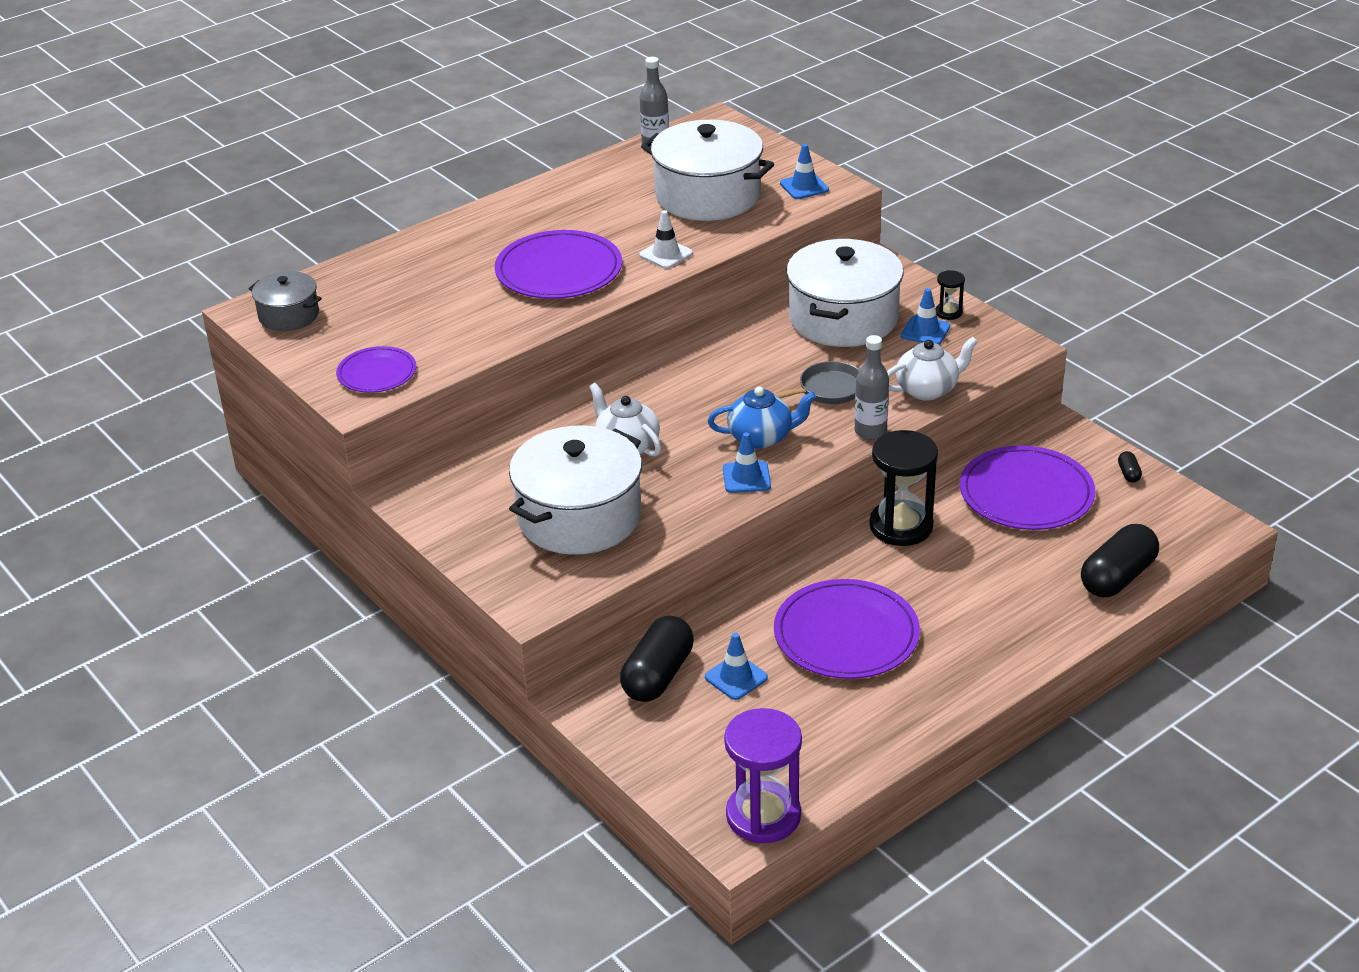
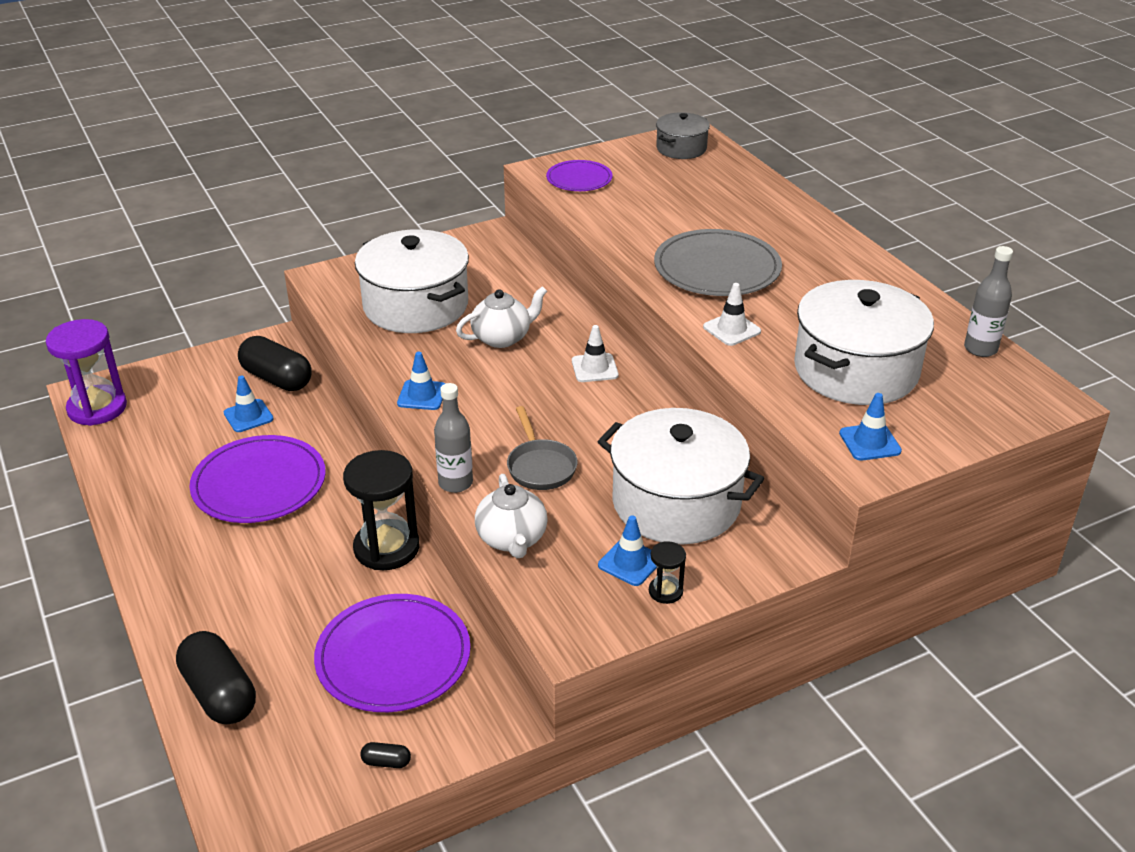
camera: 100 degrees right, 0 degrees up
purple plate [495,230,622,299] -> grey plate [654,229,782,296]
blue teapot [708,387,816,449] -> none
none -> white traffic cone [572,325,618,382]

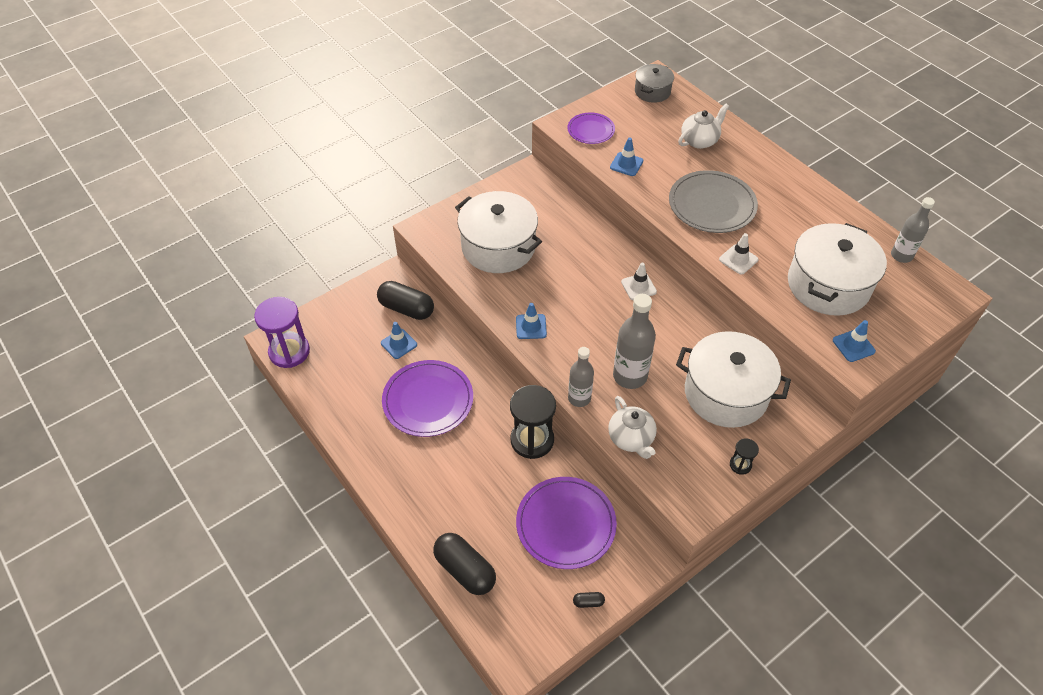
camera: 10 degrees left, 15 degrees up
white teapot [456,286,547,348] -> white teapot moved to [678,104,729,149]
grey pan [507,406,578,490] -> grey bottle [613,294,656,389]
blue traffic cone [598,515,657,586] -> blue traffic cone moved to [610,137,643,176]

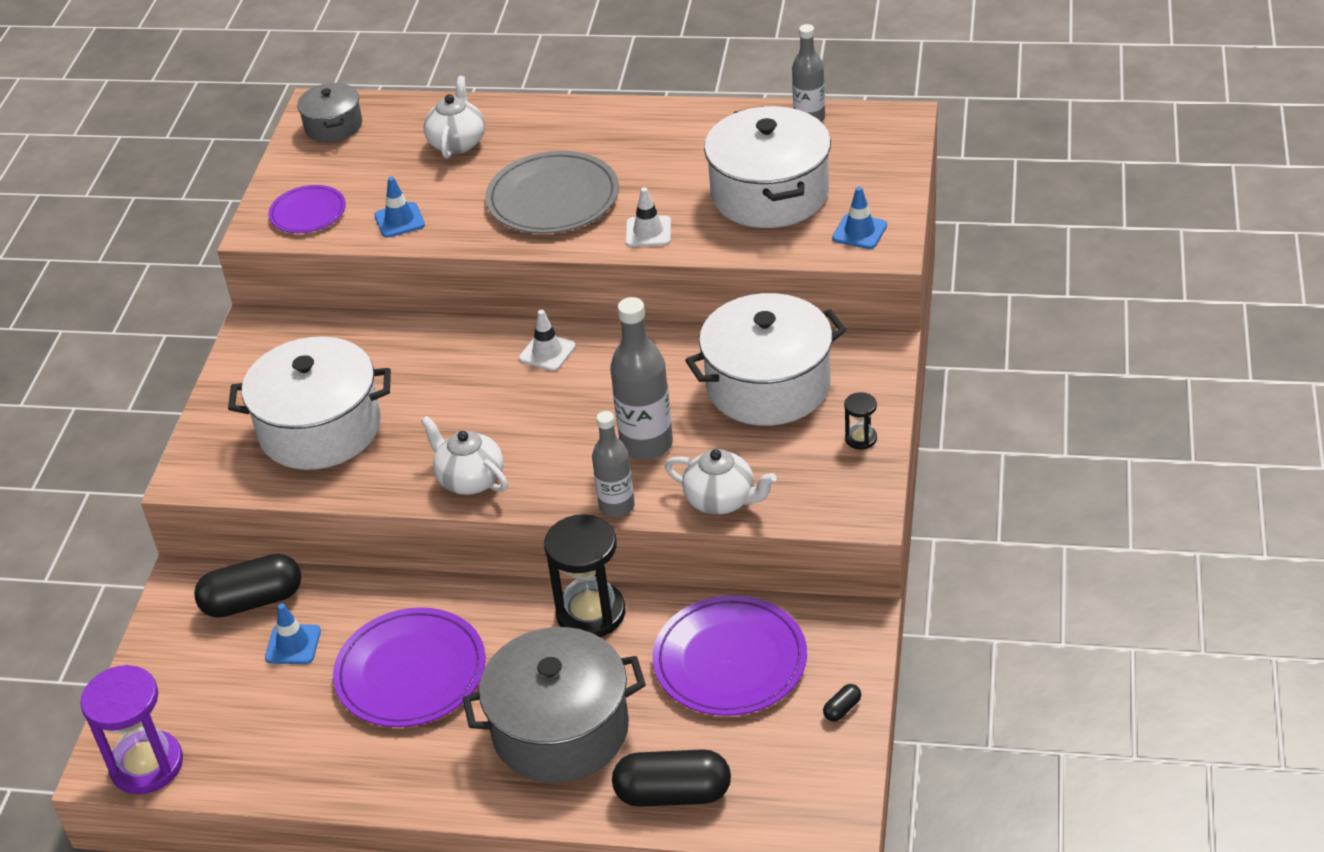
camera: 40 degrees left, 10 degrees down
blue traffic cone [516,303,547,339] -> white teapot [421,416,508,495]
none -> grey pot [462,627,646,783]

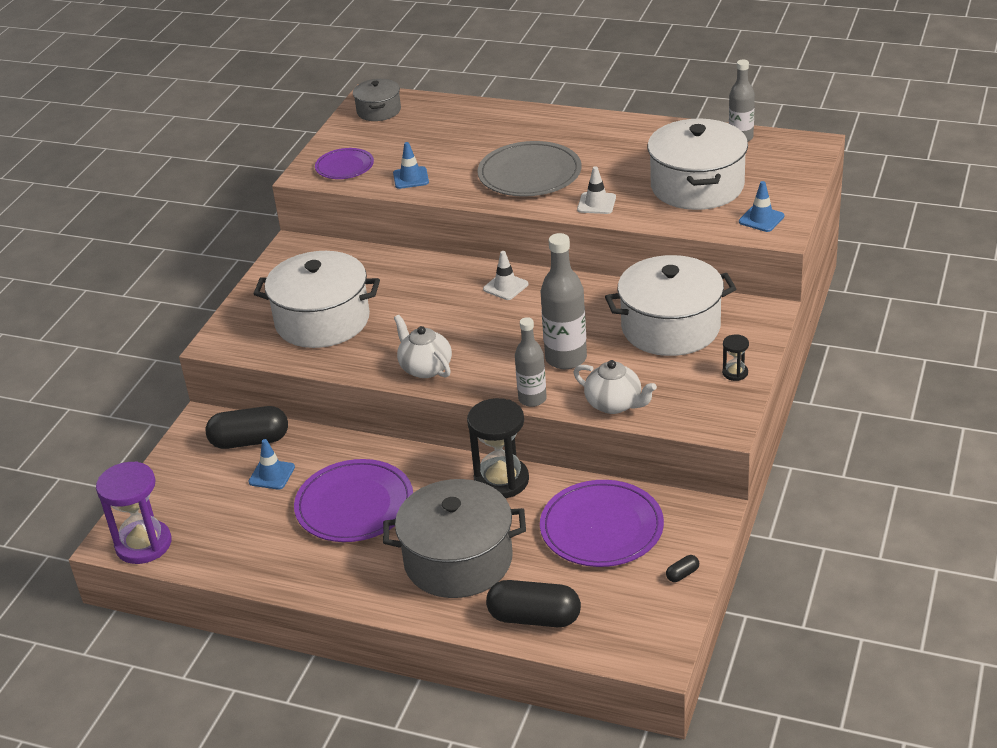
camera: 10 degrees right, 5 degrees down
white teapot [424,76,485,159] -> none

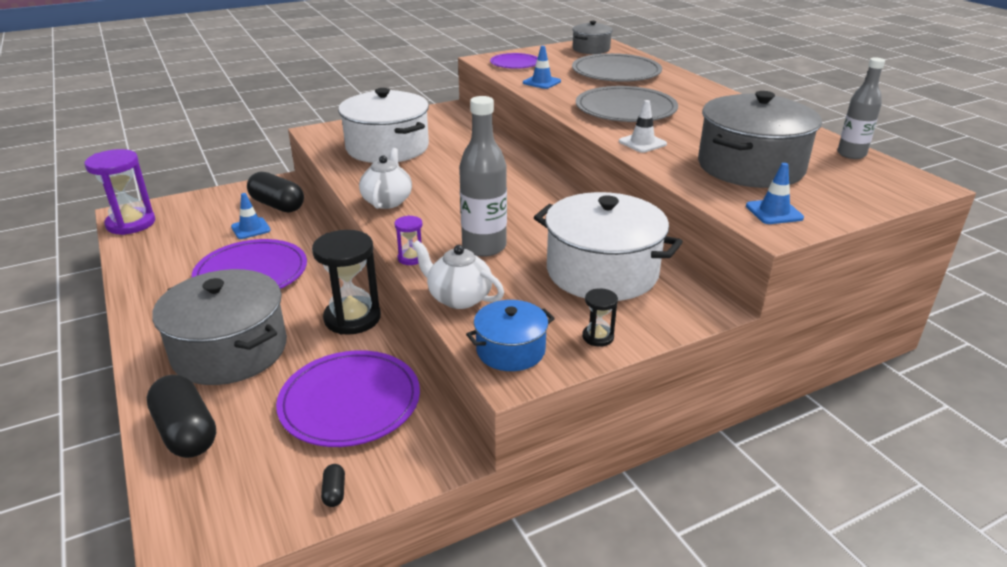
camera: 40 degrees right, 5 degrees down
white traffic cone [483,251,528,300] -> none
grey bottle [515,317,547,407] -> purple hourglass [394,216,423,265]
white teapot [573,360,657,414] -> white teapot turned 135 degrees clockwise [412,240,504,309]
white pot [647,119,748,210] -> grey pot [698,91,822,188]
black capsule [666,555,699,582] -> black capsule turned 75 degrees clockwise [321,464,345,507]
none -> blue pot [466,300,555,371]
none -> grey plate [572,53,662,82]

